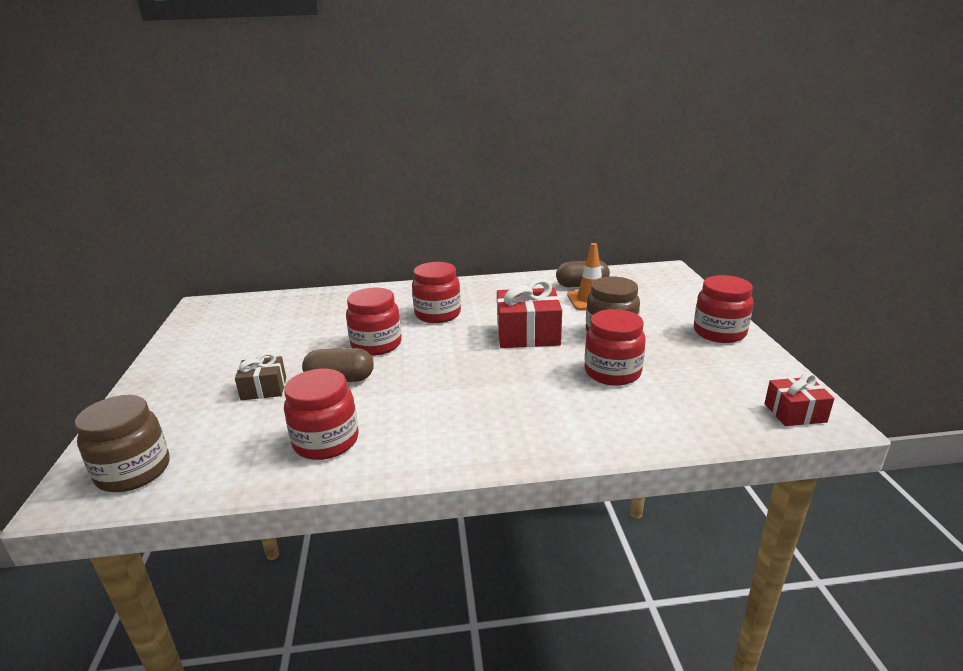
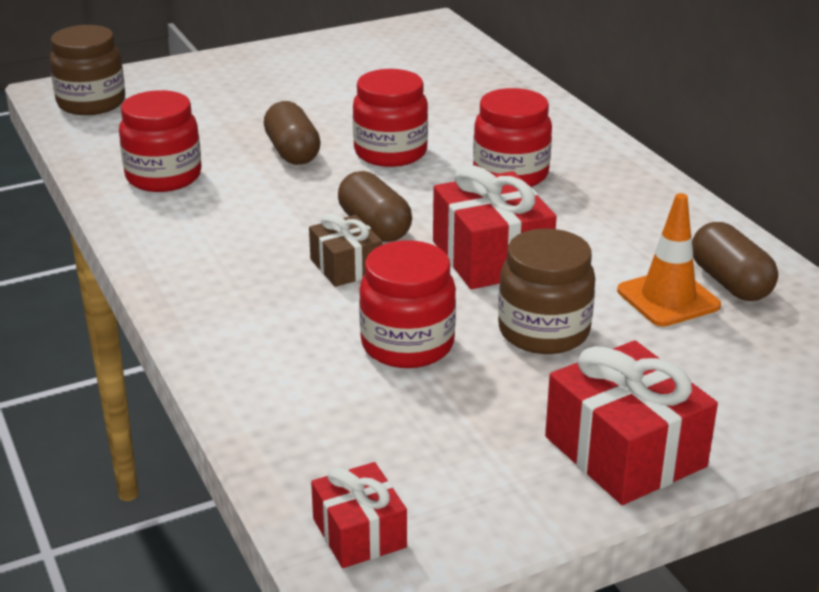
camera: 70 degrees right, 5 degrees up
brown gift [235,352,286,400] -> brown gift moved to [309,214,382,287]
red jar [694,275,753,343] -> red gift [545,341,718,505]
none -> brown capsule [338,171,412,242]

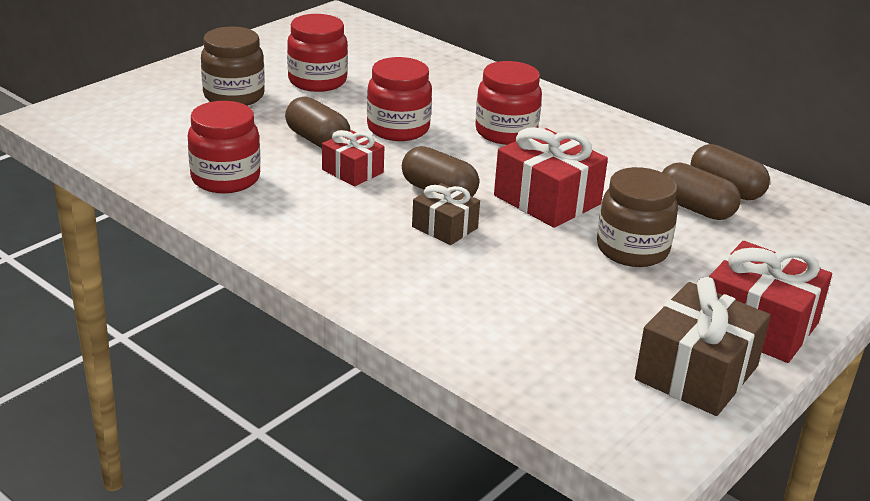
camera: 25 degrees left, 0 degrees up
brown jar [49,25,125,115] -> brown jar moved to [201,27,265,106]
red gift [311,462,407,568] -> red gift moved to [322,130,384,187]
red jar [359,240,456,368] -> red jar moved to [287,14,348,92]
orange traffic cone [617,193,721,327] -> brown capsule [662,162,741,220]
none -> brown gift [635,277,771,416]

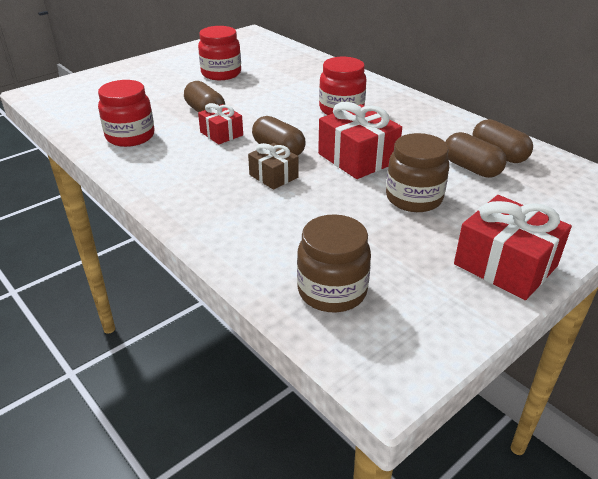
camera: 10 degrees right, 5 degrees up
brown jar [201,27,265,106] -> brown jar moved to [297,214,371,312]
red jar [367,57,432,141] -> none
brown gift [635,277,771,416] -> none

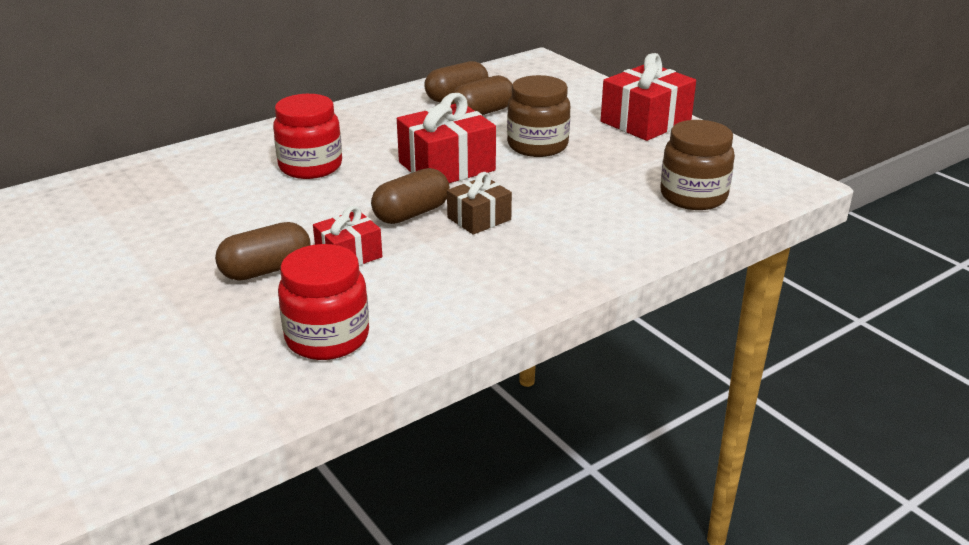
camera: 85 degrees left, 5 degrees down
red jar [198,26,241,80] -> none

